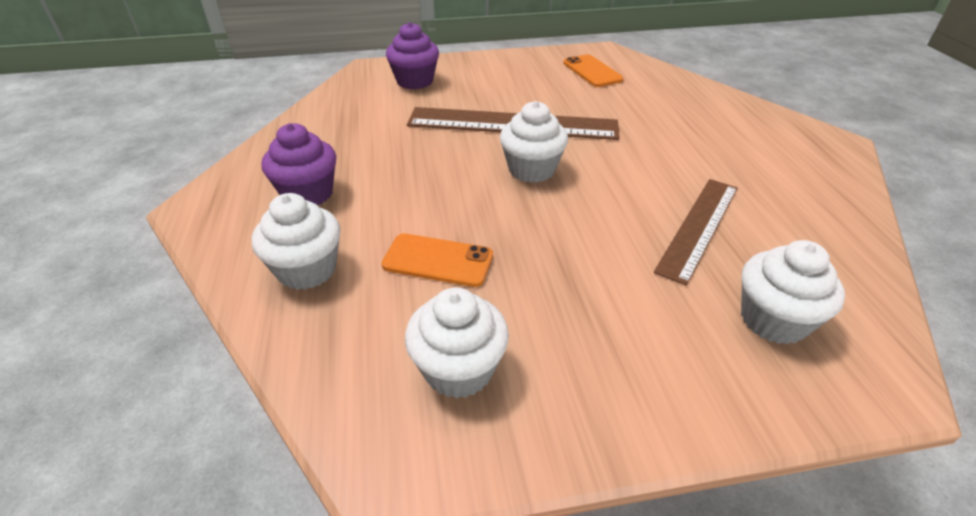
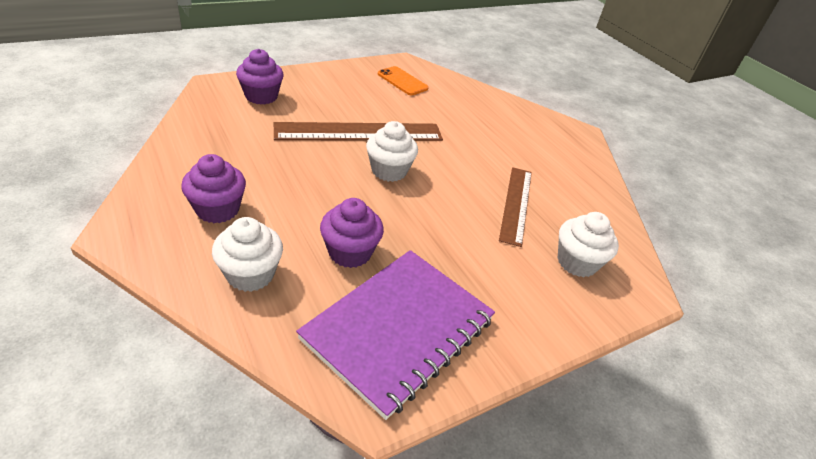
camera: 25 degrees left, 0 degrees up
orange phone [382,233,493,287] -> purple cupcake [320,198,384,268]
white cupcake [405,288,509,399] -> purple notebook [296,250,495,420]

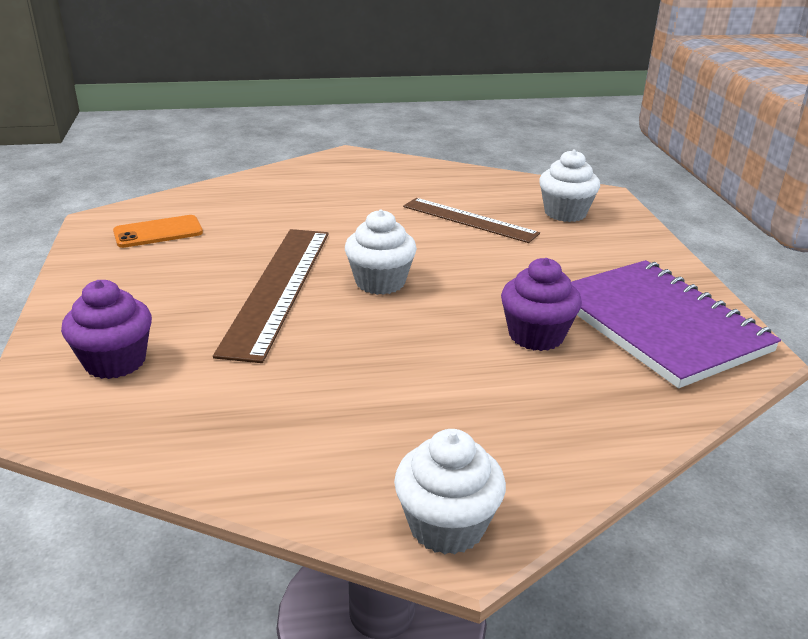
camera: 65 degrees left, 10 degrees down
purple cupcake [181,154,246,223] -> none
white cupcake [212,217,283,292] -> white cupcake moved to [394,429,506,555]

